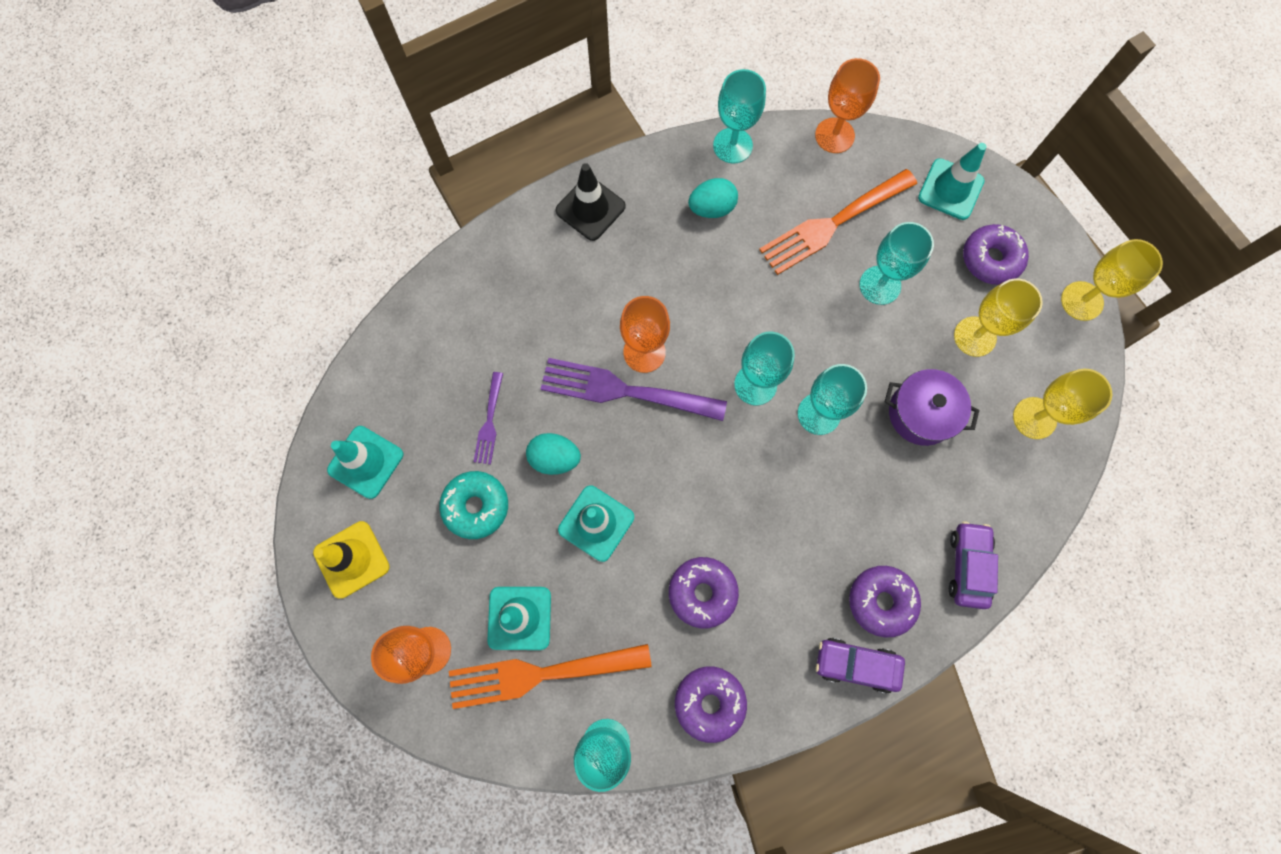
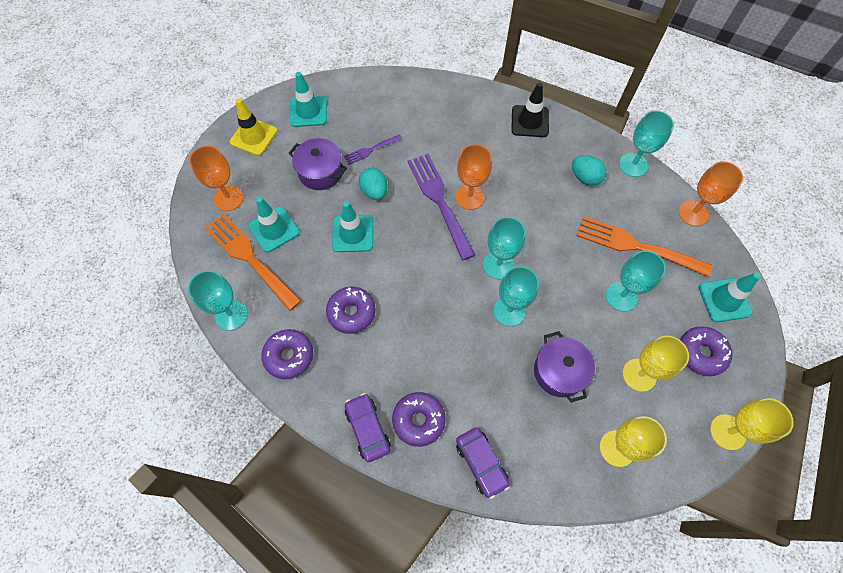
camera: 55 degrees right, 10 degrees down
turquoise donut [439,471,508,539] -> purple pot [288,138,347,190]
purple car [949,521,998,609] -> purple car turned 90 degrees clockwise [456,427,510,499]

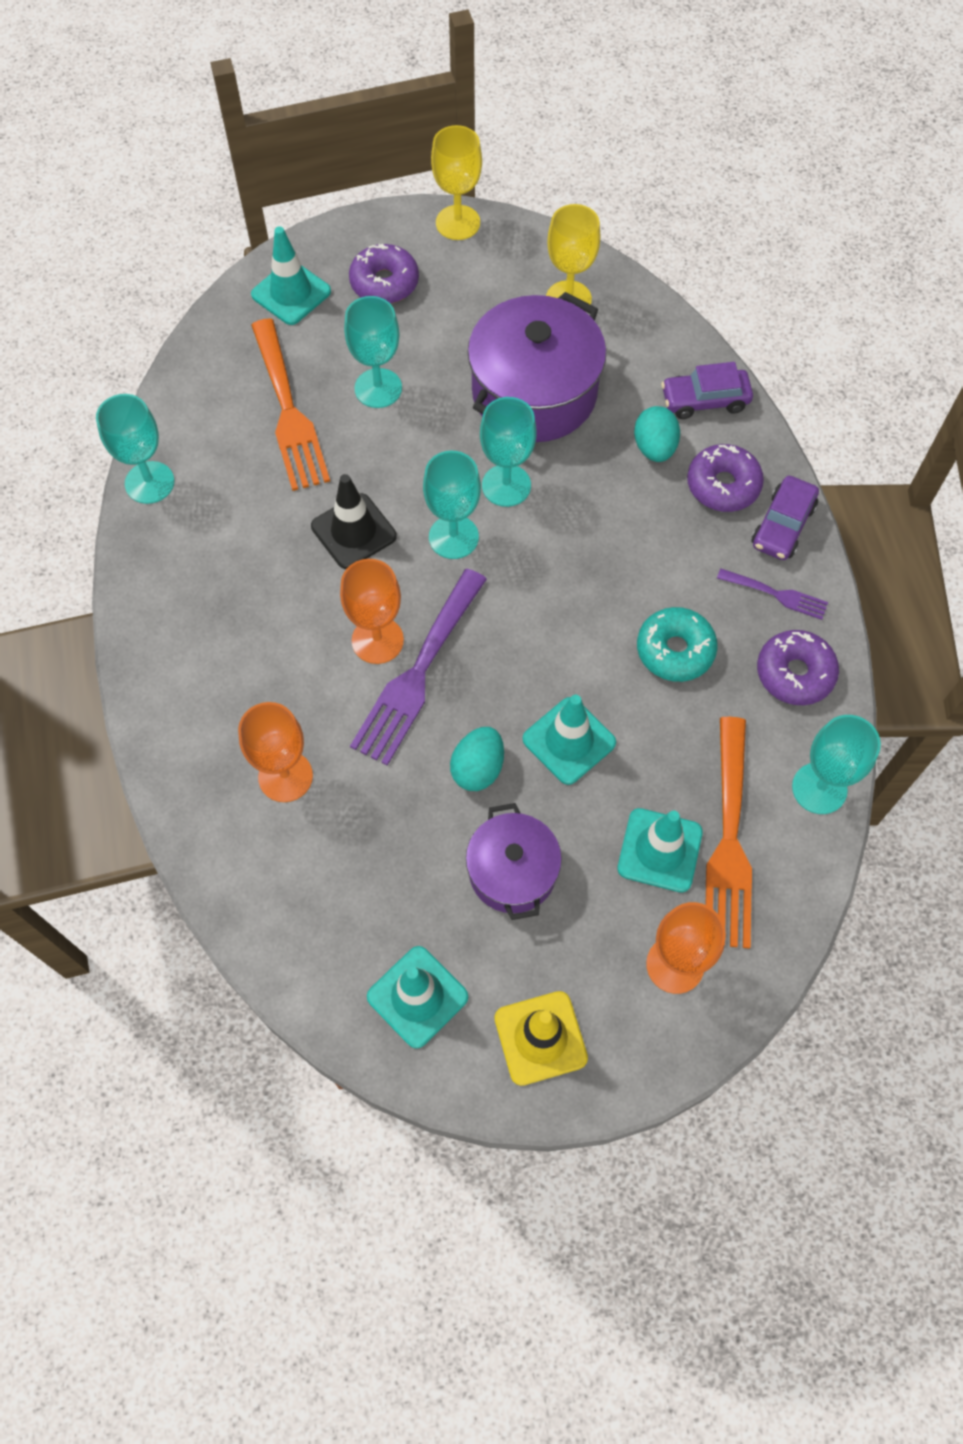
camera: 130 degrees left, 0 degrees up
purple donut [326,287,376,334] -> turquoise donut [637,607,718,682]
purple fork [344,134,402,165] -> purple fork moved to [717,569,828,620]
purple car [456,427,510,499] -> purple car turned 120 degrees counterclockwise [661,362,753,419]
black traffic cone [511,82,549,137] -> black traffic cone moved to [311,474,397,569]
purple pot [534,331,595,403] -> purple pot [467,292,607,442], size x1.68
turquoise egg [572,155,607,186] -> turquoise egg moved to [634,406,680,462]
yellow goblet [623,336,689,392] -> none
orange goblet [678,161,743,226] -> orange goblet moved to [238,702,313,802]

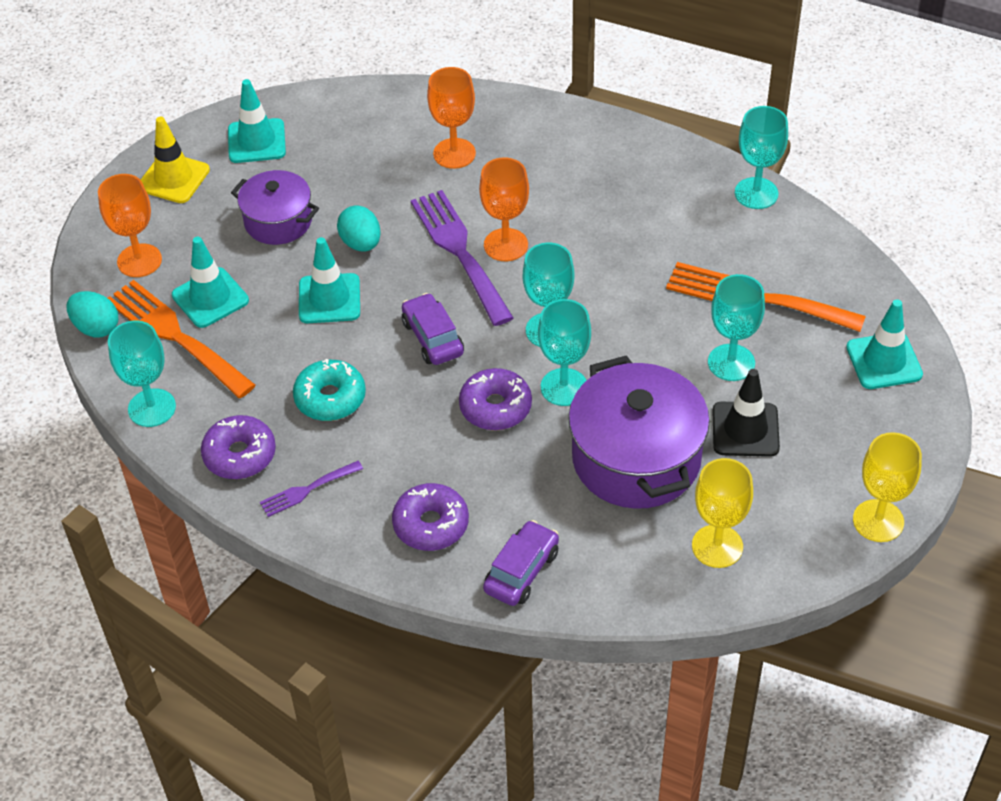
camera: 130 degrees right, 15 degrees down
black traffic cone [311,474,397,569] -> black traffic cone moved to [712,369,780,457]
purple donut [349,244,419,304] -> purple donut moved to [459,368,532,430]
turquoise egg [634,406,680,462] -> turquoise egg moved to [66,291,118,338]
purple car [751,476,819,560] -> purple car moved to [402,293,464,365]

